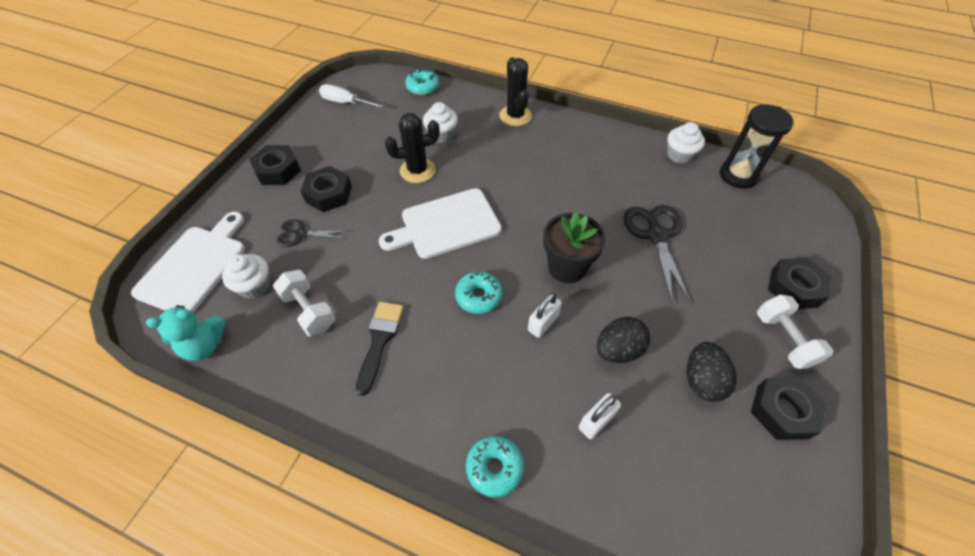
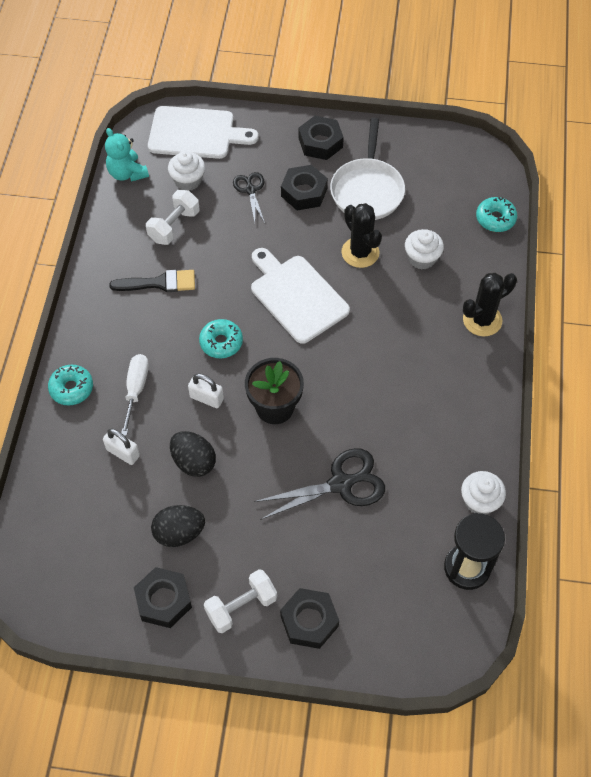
camera: 75 degrees right, 5 degrees up
white screwdriver [319,84,384,108] -> white screwdriver moved to [121,354,149,436]
none -> white pan [330,118,405,220]

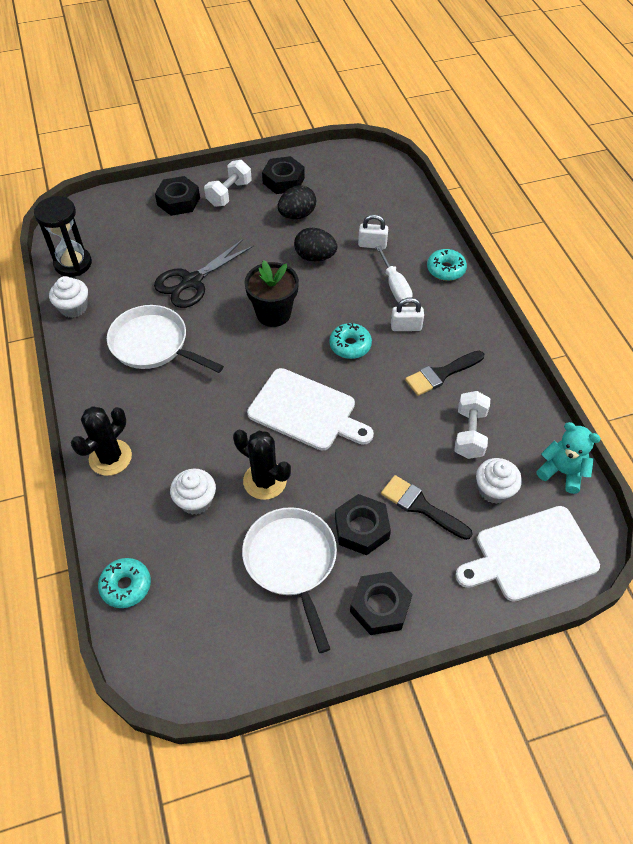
camera: 155 degrees right, 5 degrees down
white padlock [188,374,224,408] -> white padlock moved to [391,297,424,331]
black scissors [233,172,265,223] -> black brush [381,475,472,540]
none -> white pan [107,305,224,373]

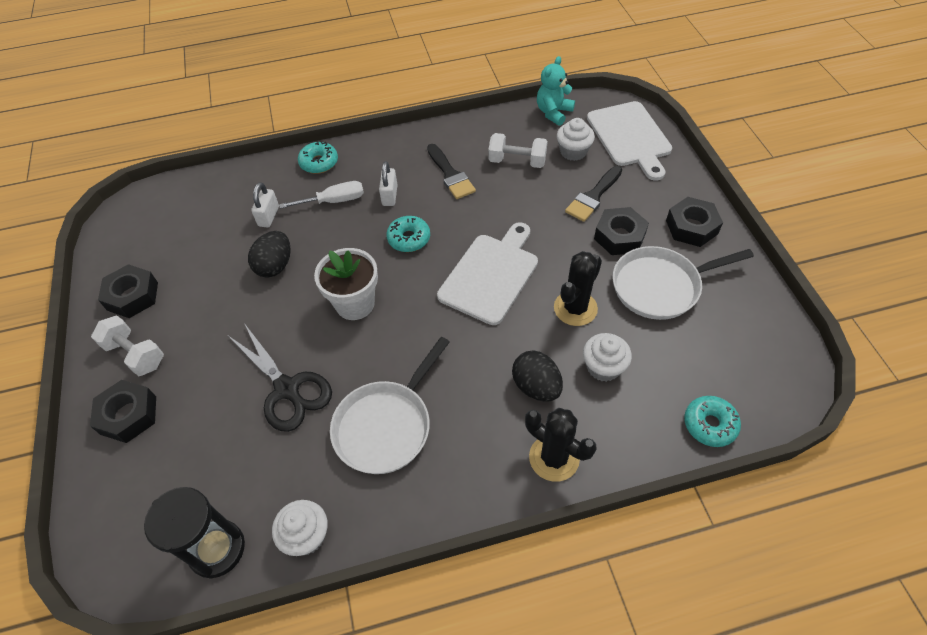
camera: 85 degrees left, 0 degrees up
black flower pot [244,260,299,327] -> white flower pot [314,248,378,320]
black egg [278,185,316,219] -> black egg moved to [512,351,563,402]

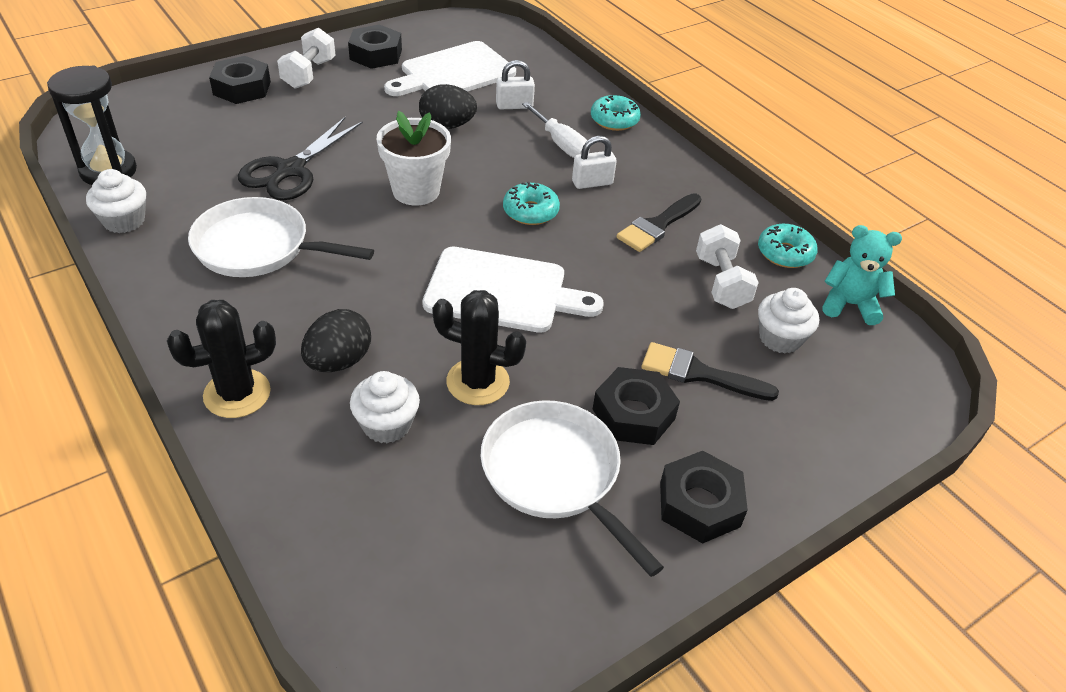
camera: 65 degrees right, 10 degrees down
black cactus [525,408,597,482] -> black cactus turned 45 degrees clockwise [167,300,276,418]
white cutting board [587,101,672,181] -> white cutting board moved to [384,41,516,96]
turquoise donut [684,396,741,447] -> turquoise donut moved to [758,224,818,268]

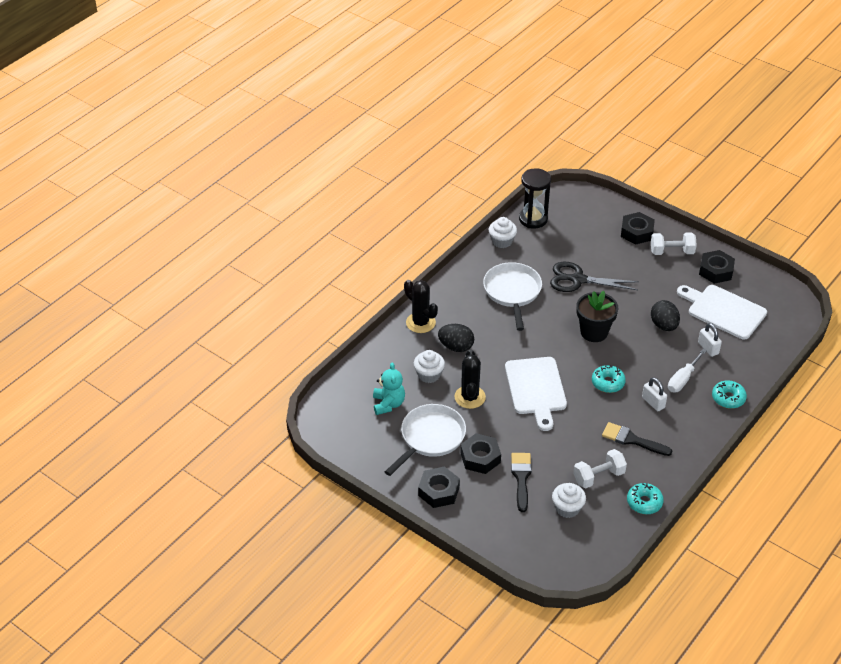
camera: 75 degrees right, 0 degrees up
white flower pot [376,111,451,206] -> black flower pot [576,291,618,342]
turquoise teddy bear [822,225,902,325] -> turquoise teddy bear moved to [373,362,405,415]

